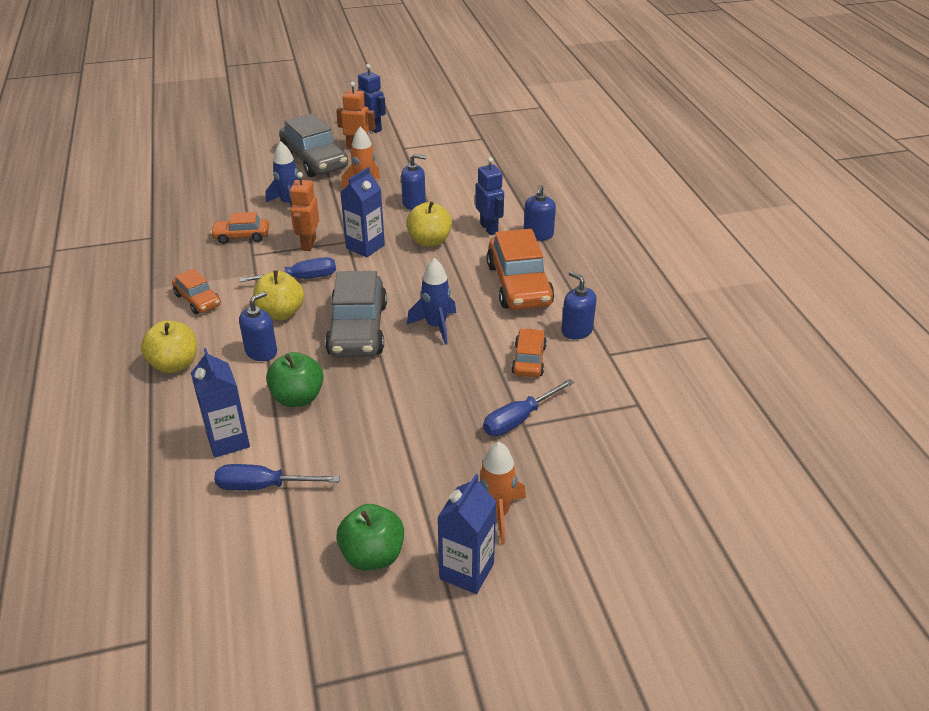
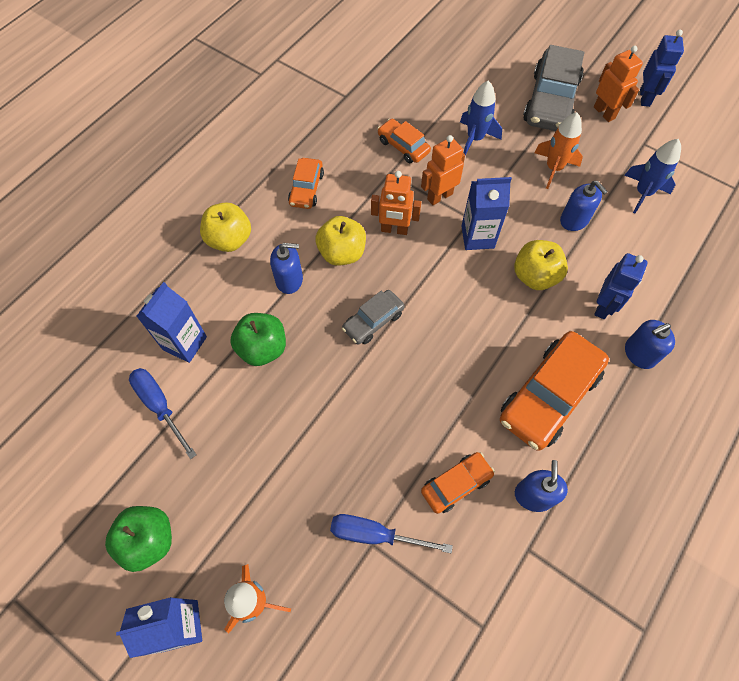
camera: 50 degrees right, 25 degrees up
blue screwdriver [239,257,336,282] -> orange robot [371,171,421,235]
grey car [325,271,387,357] -> grey car [342,290,405,345], size x0.54
blue rocket [407,258,456,345] -> blue rocket moved to [625,139,681,213]

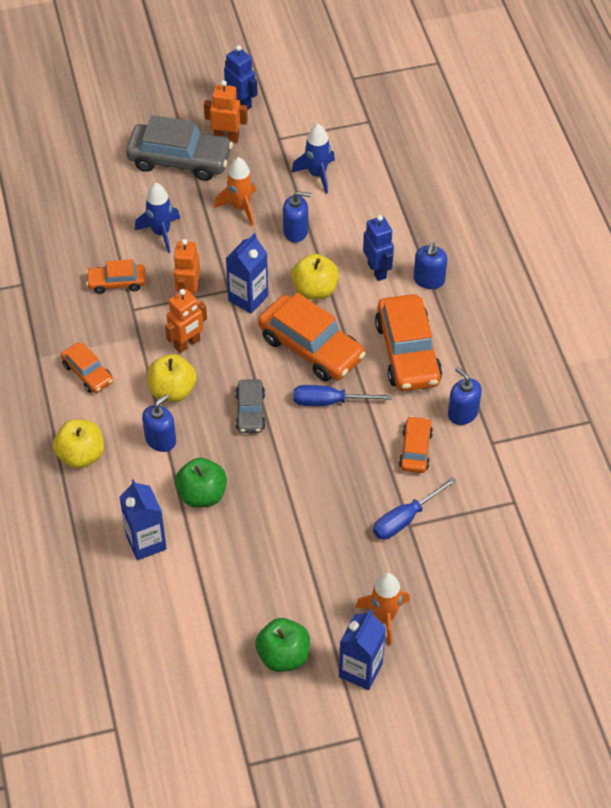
camera: 50 degrees left, 10 degrees down
blue screwdriver [129,368,197,459] -> blue screwdriver moved to [293,385,392,406]
grey car [523,45,584,131] -> grey car turned 45 degrees counterclockwise [126,115,233,181]
none -> orange car [258,293,366,382]

